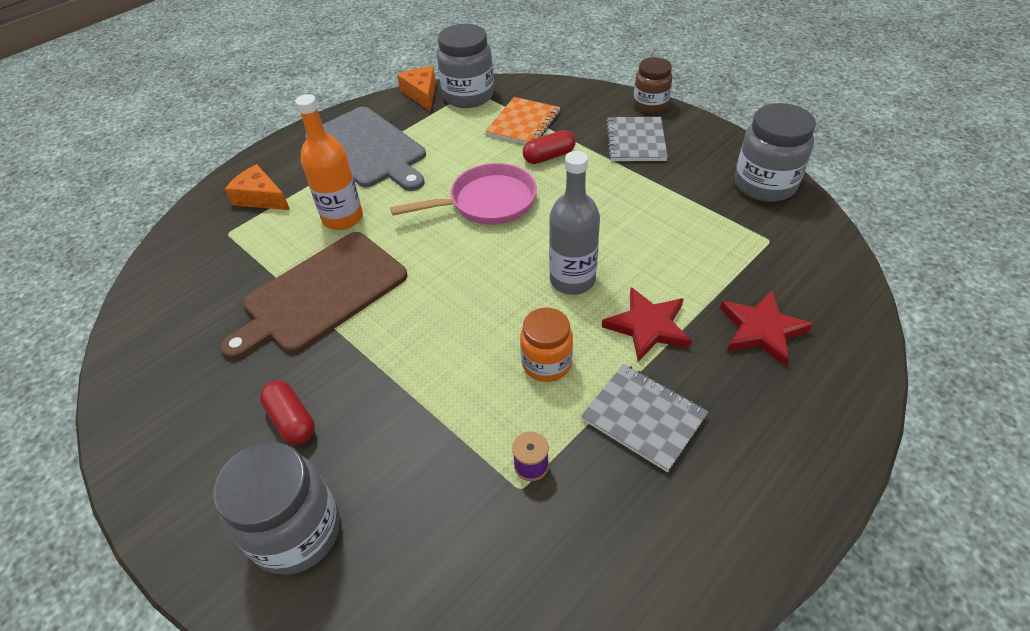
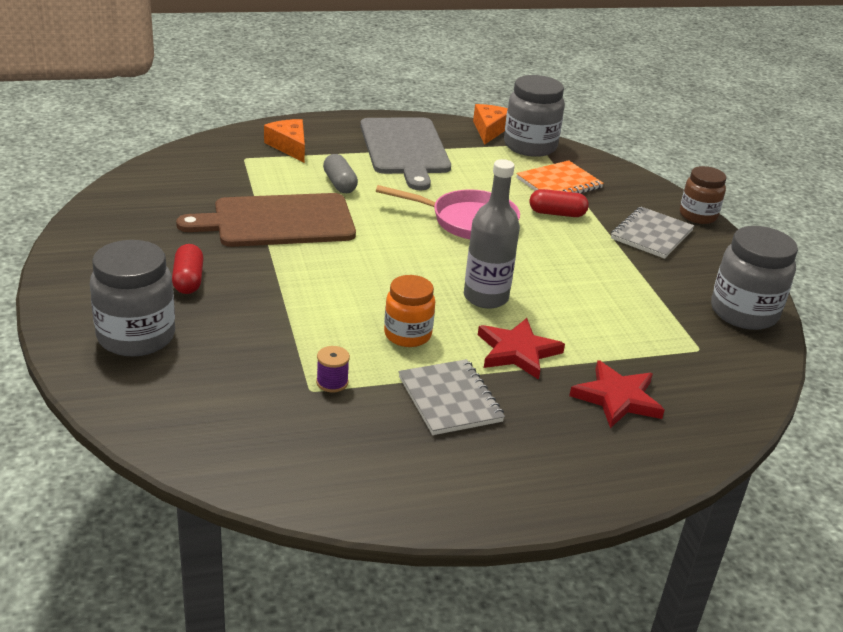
camera: 25 degrees right, 15 degrees down
orange bottle [295,94,363,230] -> grey capsule [323,154,358,193]

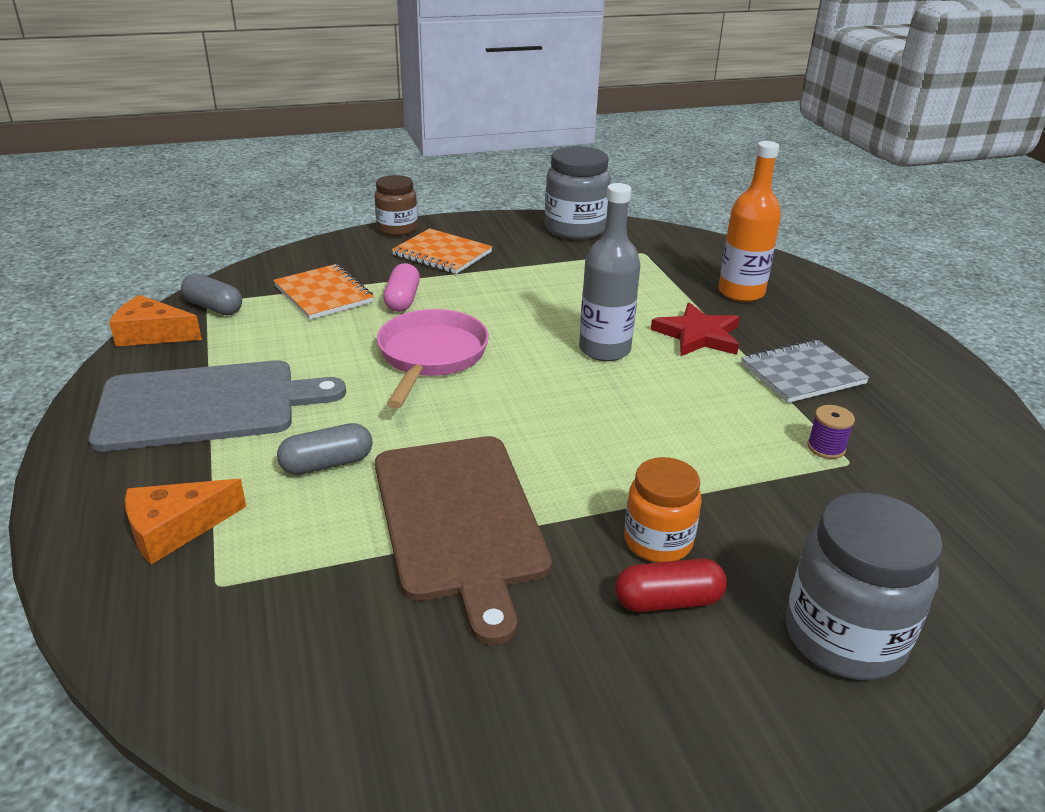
camera: 90 degrees left, 0 degrees up
orange jar [384,275,435,347] -> orange jar moved to [624,457,702,563]
grey jar [504,75,565,157] -> grey capsule [181,274,242,315]
red capsule [530,189,589,217] -> pink capsule [383,263,420,312]
red star [569,360,665,428] -> orange bottle [718,141,781,302]
grey notebook [611,207,694,259] -> orange notebook [392,228,492,274]

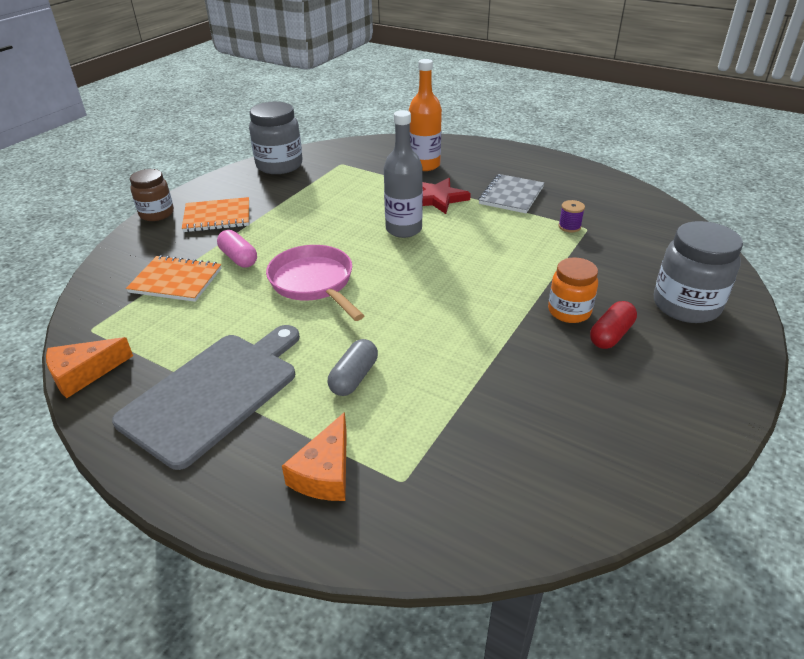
camera: 40 degrees left, 5 degrees up
grey capsule [181,274,242,315] -> none
brown cutting board [375,436,552,645] -> none

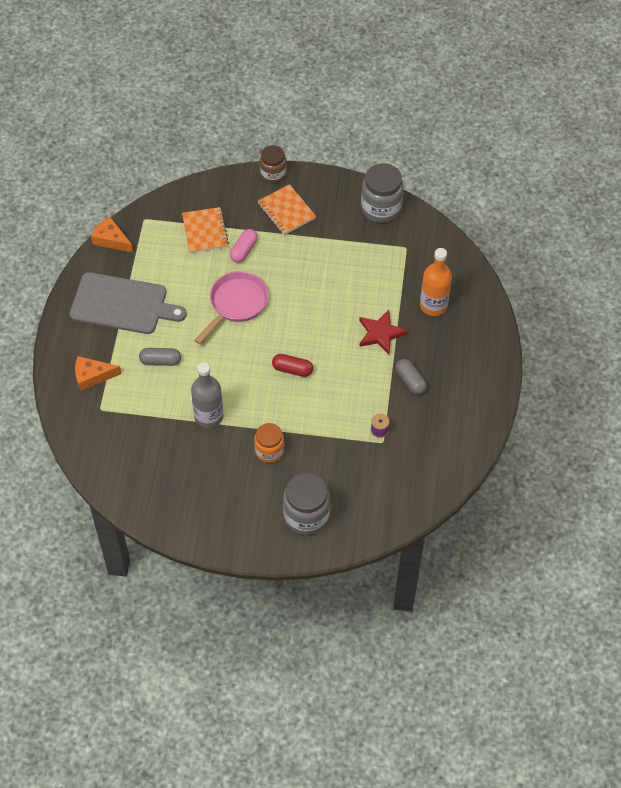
camera: 65 degrees right, 20 degrees up
grey bottle [384,110,423,238] -> grey bottle moved to [191,362,223,428]
grey notebook [479,174,544,213] -> grey capsule [396,359,427,395]
red capsule [590,301,637,349] -> red capsule moved to [272,354,313,377]

